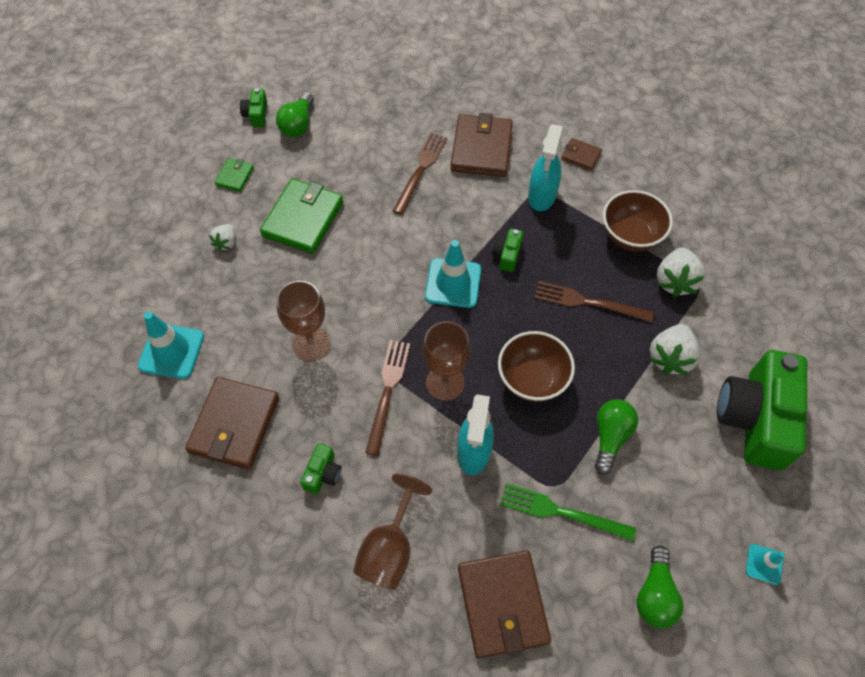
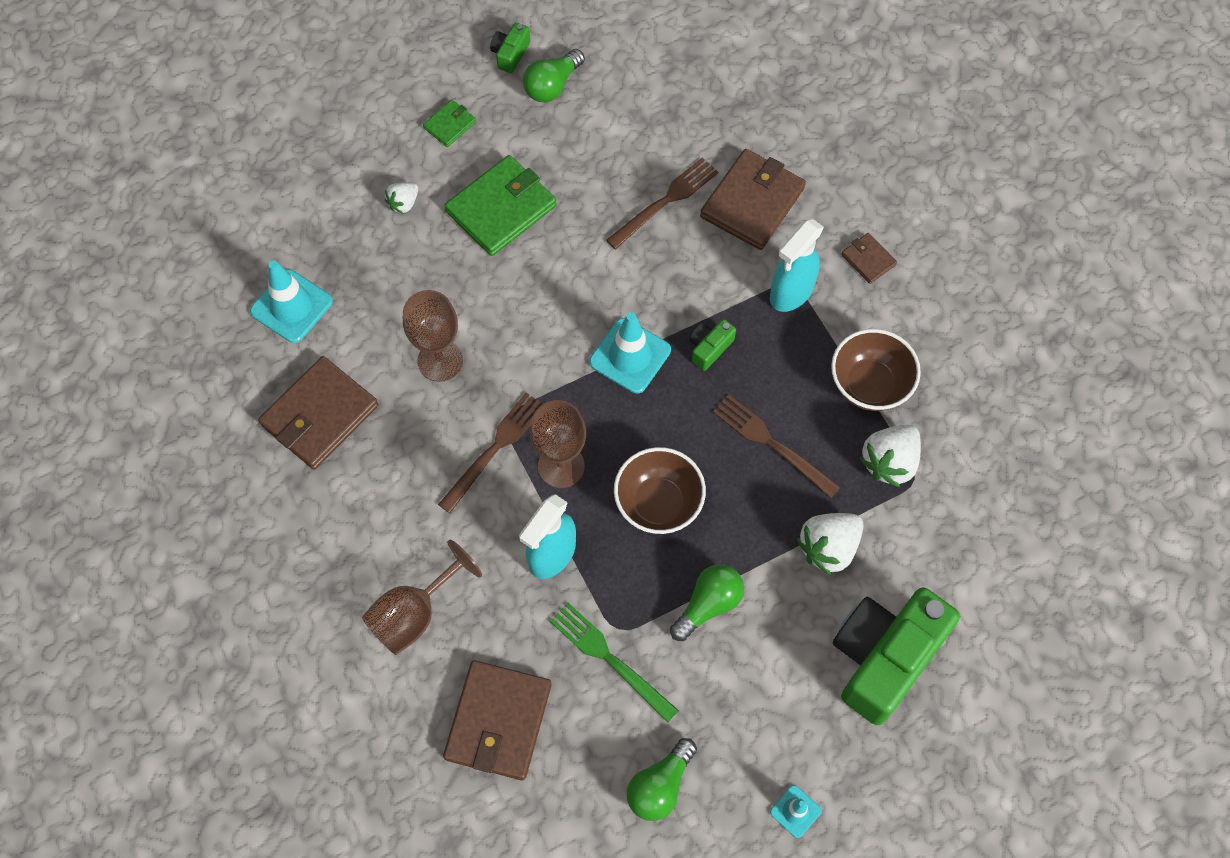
camera: 25 degrees right, 5 degrees up
green camera [300,443,341,494] -> none

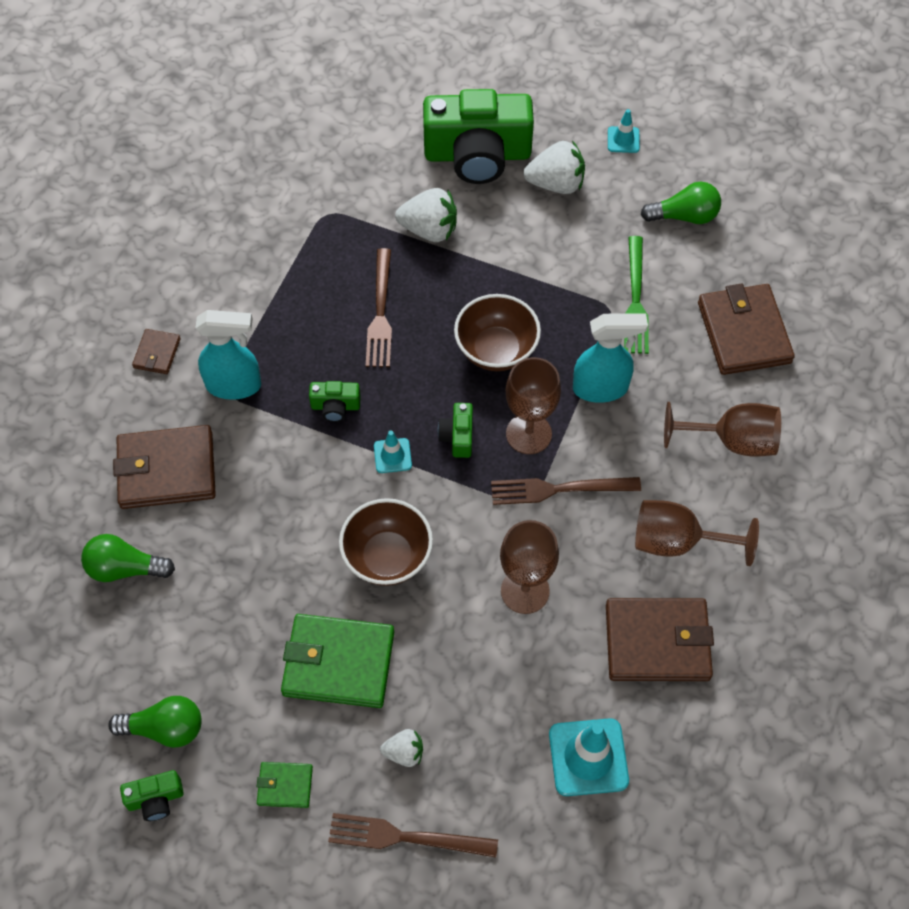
camera: 130 degrees left, 5 degrees down
brown wallet [443,661,551,780] -> brown wallet turned 75 degrees counterclockwise [698,284,795,375]
turquoise traffic cone [589,312,671,394] -> turquoise traffic cone [374,431,412,473], size x0.54
brown fork [606,158,718,249] -> brown fork moved to [328,813,498,858]
green light bulb [670,564,744,641] -> green light bulb moved to [81,534,175,582]
brown bowl [831,329,921,411] -> brown bowl moved to [339,498,433,586]
white strawberry [859,425,921,487] -> white strawberry moved to [524,140,585,194]
none -> green camera [438,403,473,458]
none -> brown goblet [635,500,759,566]

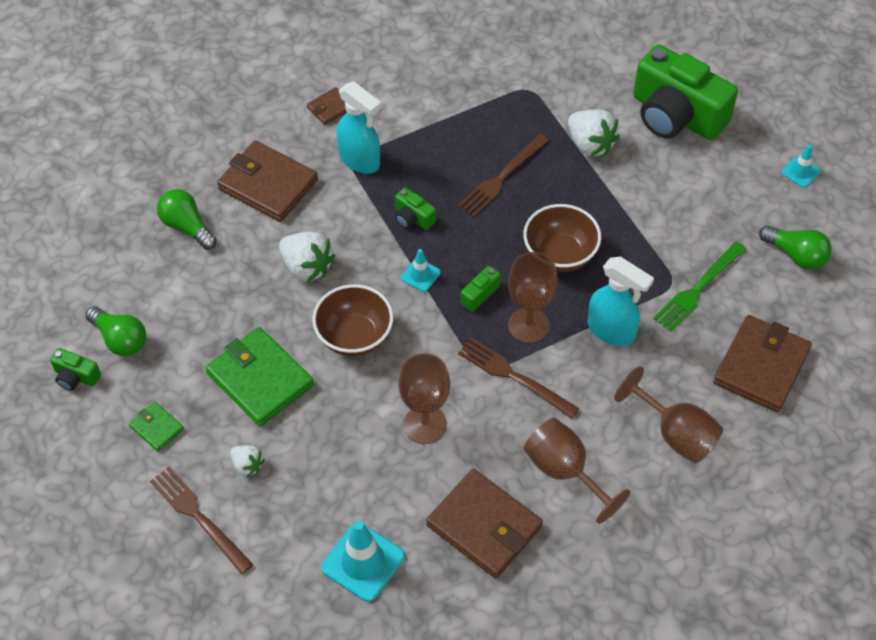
camera: 40 degrees right, 5 degrees down
white strawberry [524,140,585,194] -> white strawberry moved to [279,232,335,282]

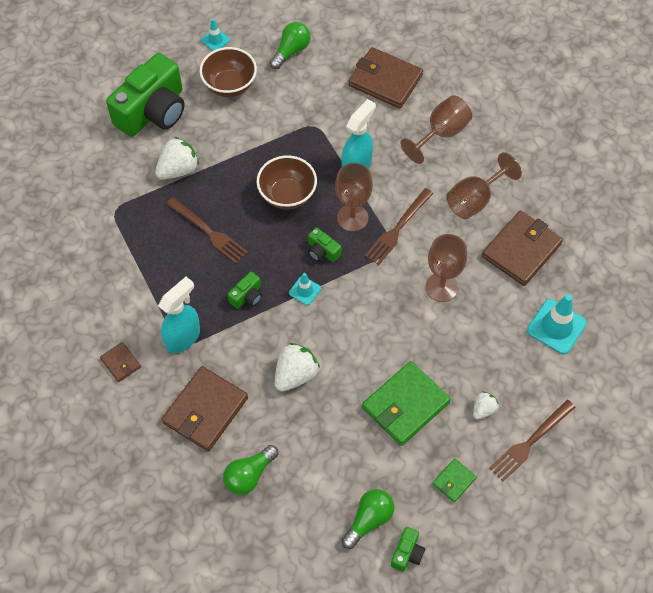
camera: 90 degrees left, 5 degrees up
brown bowl [312,284,393,356] -> brown bowl moved to [200,47,257,97]
green fork [653,242,746,331] -> none

